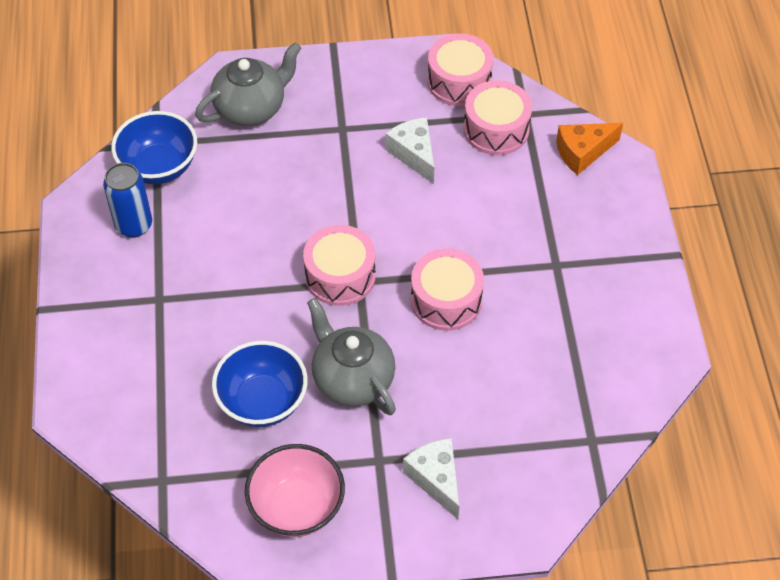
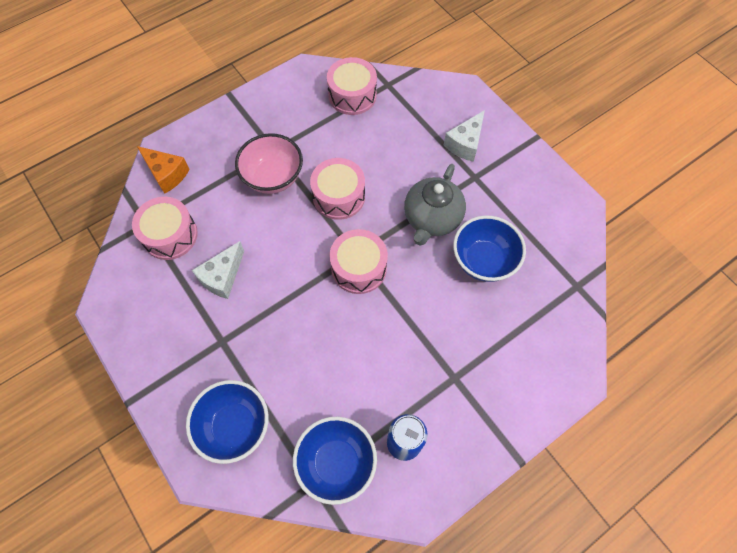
camera: 120 degrees left, 10 degrees up
grey teapot [195,42,301,126] -> blue bowl [186,380,269,464]
pink bowl [245,444,345,537] -> pink bowl moved to [235,133,303,194]
pink drum [427,33,494,106] -> pink drum moved to [327,57,377,115]

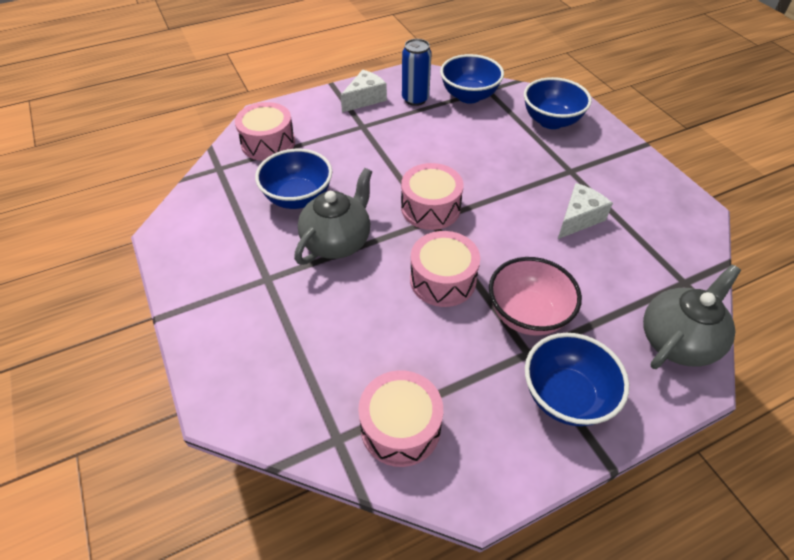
camera: 170 degrees left, 15 degrees down
pink drum [132,197,198,260] -> pink drum moved to [235,102,295,161]
orange cheese [137,146,190,194] -> grey teapot [643,265,741,369]
white cheese [444,110,485,162] -> white cheese moved to [341,70,387,113]
none -> blue bowl [525,333,629,426]

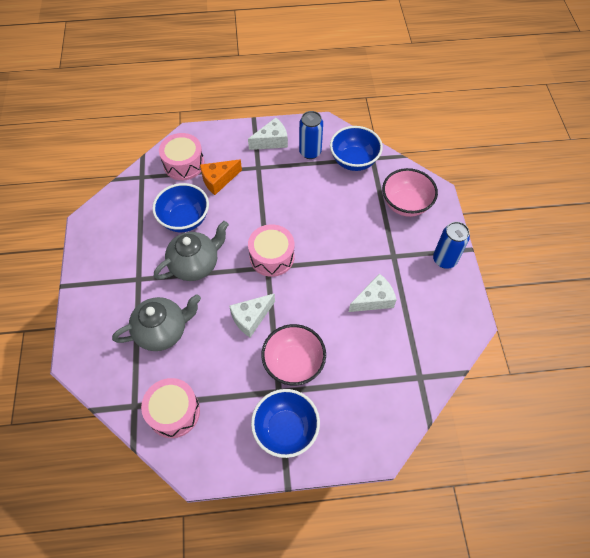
camera: 20 degrees right, 10 degrees up
pink drum [410,231,480,307] -> white cheese [229,293,275,337]
blue bowl [524,77,592,129] -> pink bowl [382,168,438,217]
grey teapot [643,265,741,369] -> grey teapot moved to [112,294,201,351]
none -> orange cheese [200,159,242,195]
none -> blue can [433,222,470,269]

